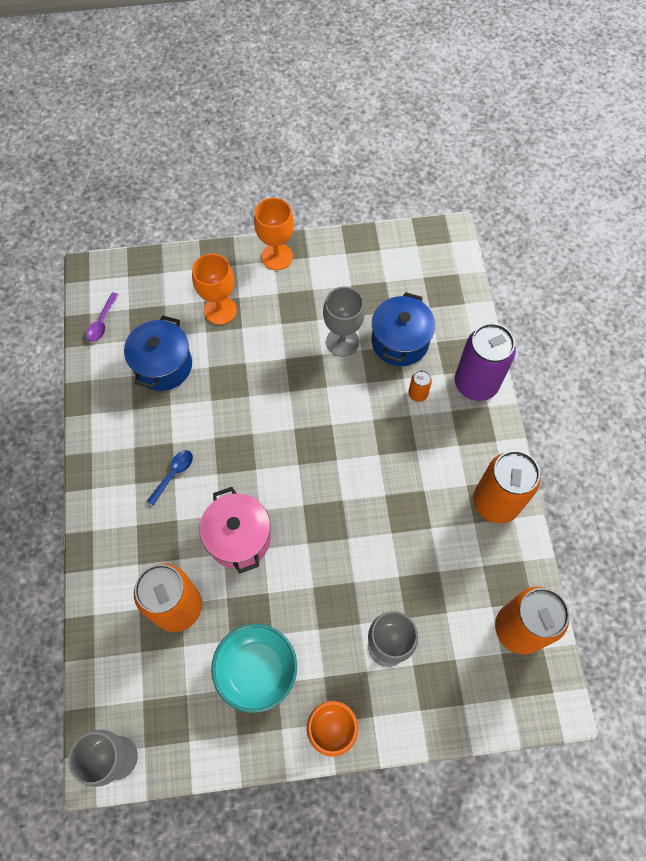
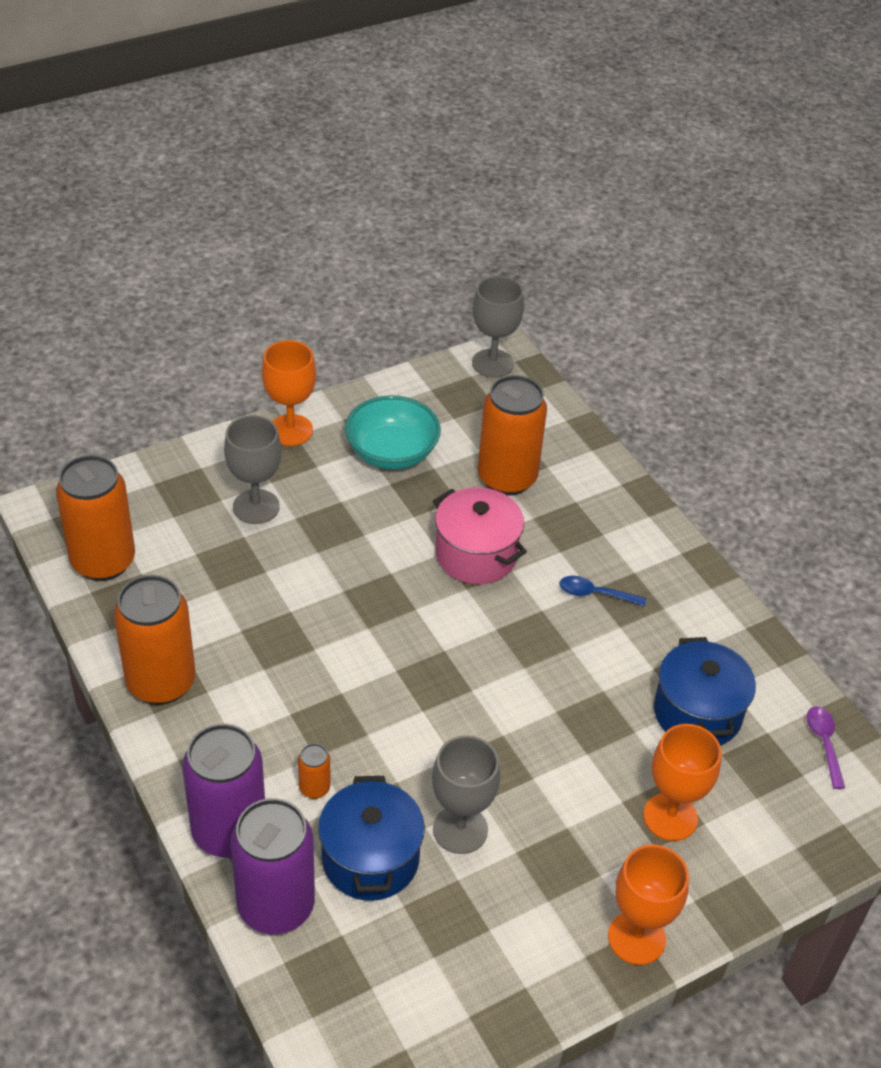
camera: 155 degrees right, 20 degrees down
blue spoon [147,450,193,506] -> blue spoon turned 90 degrees clockwise [559,576,646,606]
none -> purple can [231,798,315,934]

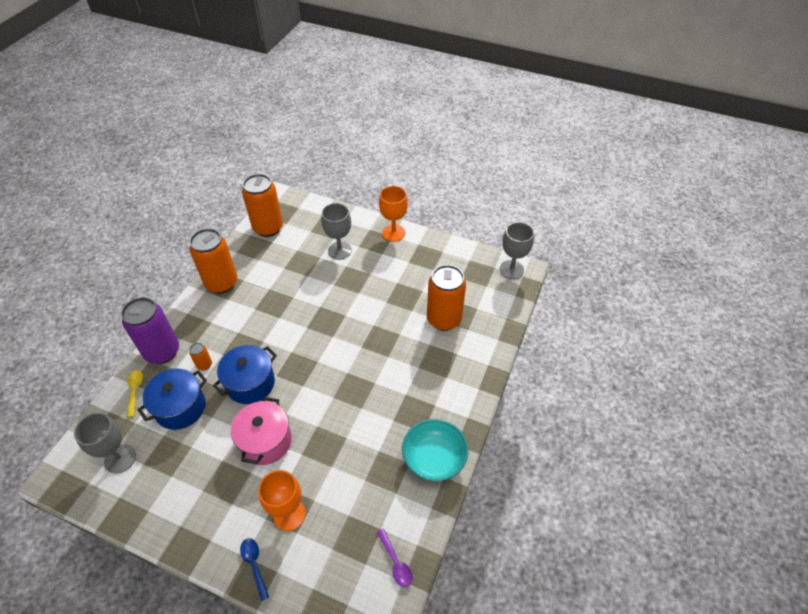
camera: 55 degrees right, 5 degrees up
purple can [231,798,315,934] -> yellow spoon [127,370,143,417]
turquoise bowl [345,395,441,470] -> turquoise bowl moved to [402,419,469,481]
grey goblet [432,735,501,854] -> grey goblet moved to [74,413,136,474]
pink pot [433,487,527,584] -> pink pot moved to [231,397,292,465]
blue spoon [559,576,646,606] -> blue spoon moved to [240,538,269,601]
orange goblet [608,844,689,965] -> none
blue pot [654,637,756,745] -> blue pot moved to [213,345,277,404]
purple spoon [807,706,845,789] -> purple spoon turned 105 degrees clockwise [377,528,413,587]

